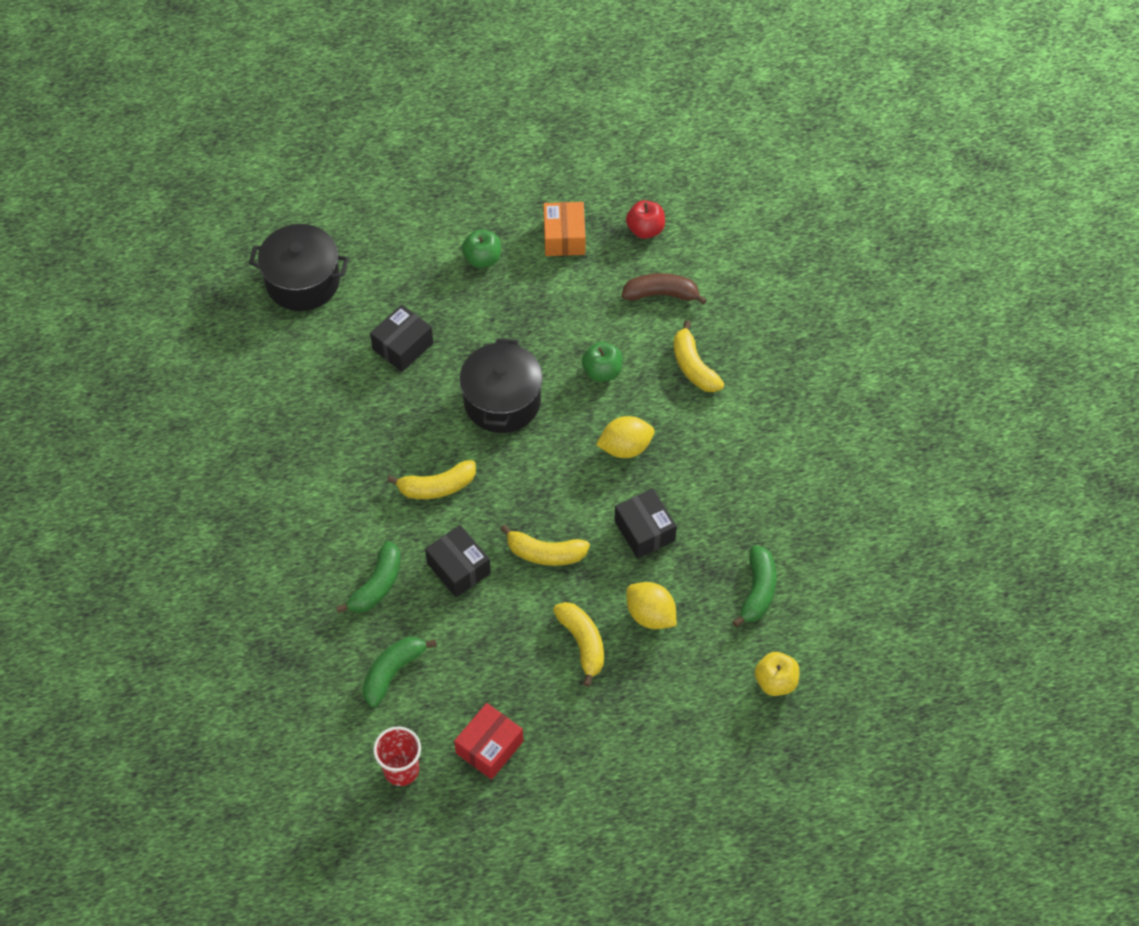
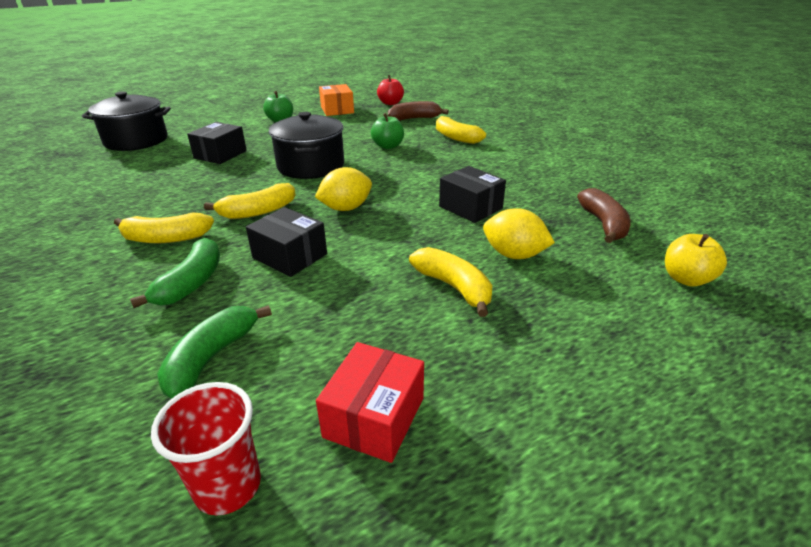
camera: 15 degrees left, 25 degrees down
yellow banana [500,524,590,566] -> yellow banana moved to [114,213,214,243]
yellow lemon [596,416,655,458] -> yellow lemon moved to [315,167,372,211]
green banana [733,545,776,627] -> brown banana [577,188,631,243]

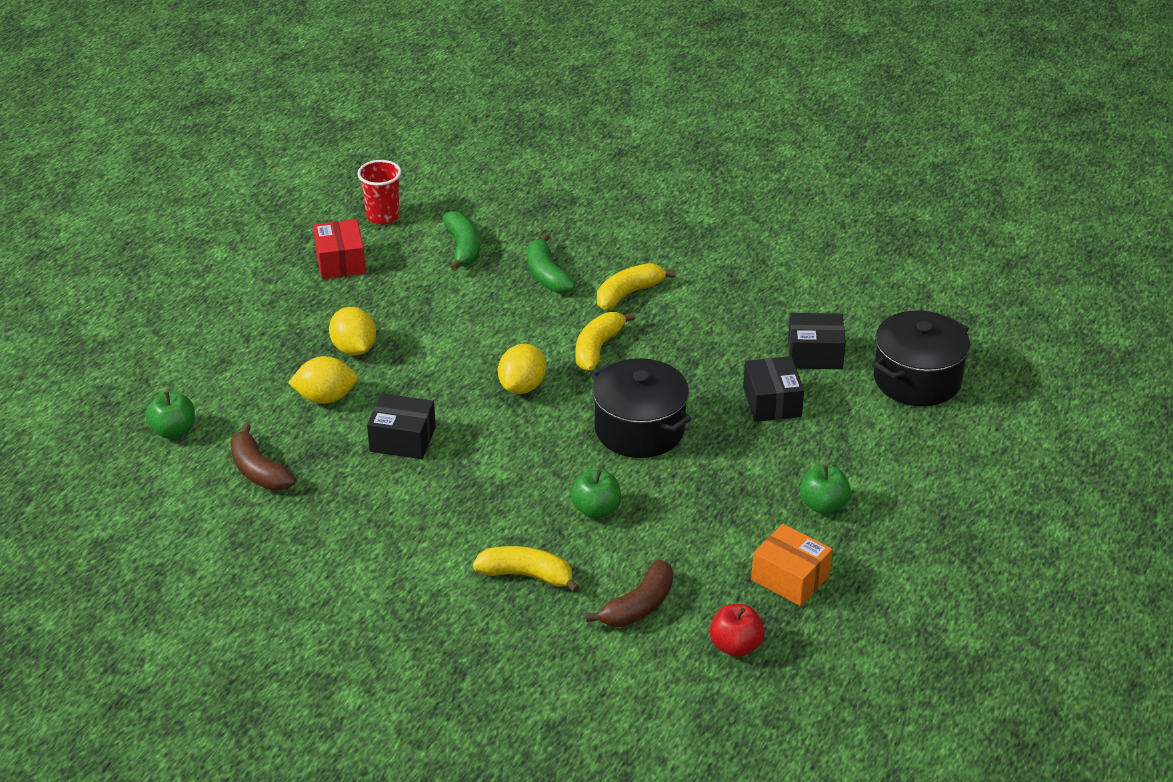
camera: 145 degrees right, 5 degrees up
black box [246,207,327,277] -> black box moved to [788,313,846,369]
yellow banana [409,247,492,317] -> yellow lemon [329,307,376,356]
yellow apple [665,234,727,287] -> green apple [146,391,195,439]

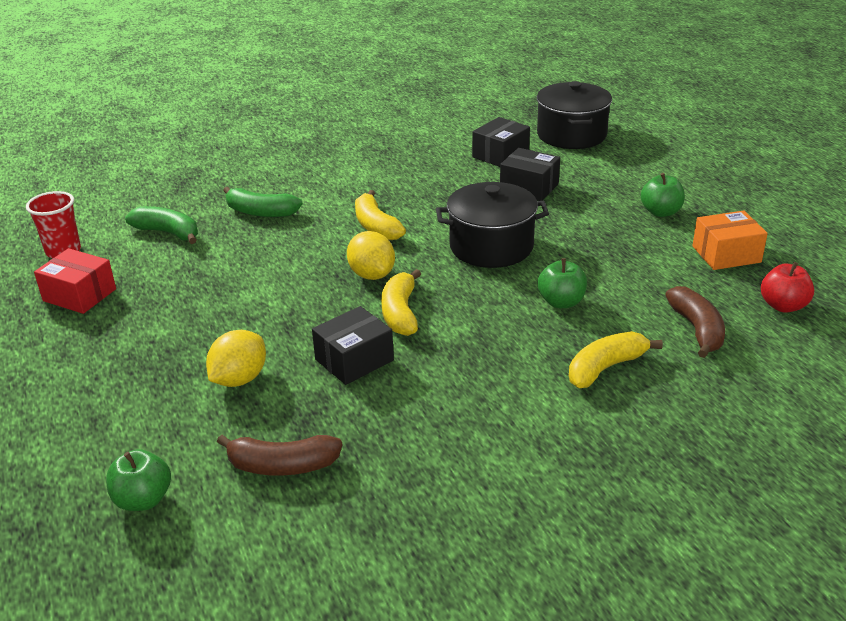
camera: 50 degrees left, 5 degrees down
yellow lemon [329,307,376,356] -> none
yellow banana [597,263,676,310] -> yellow banana moved to [381,269,421,336]

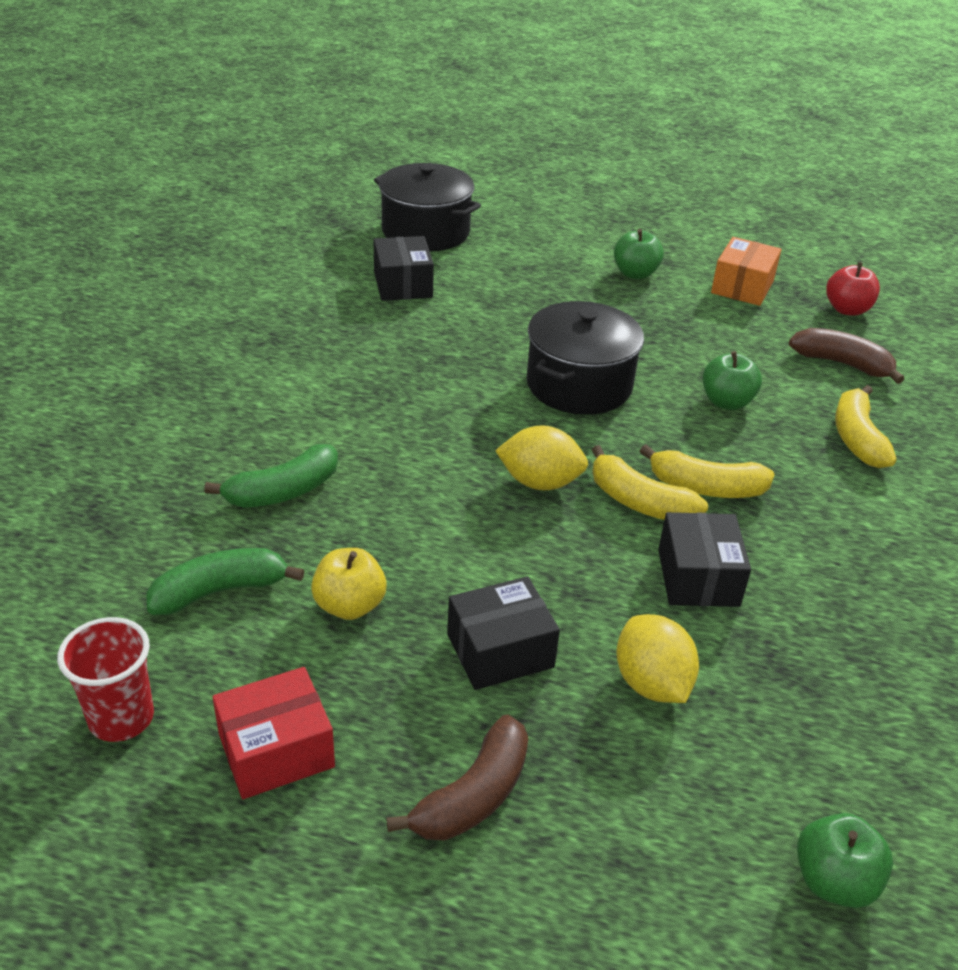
camera: 55 degrees left, 5 degrees up
brown banana [217,435,343,476] -> brown banana moved to [386,715,528,840]
yellow banana [355,190,406,240] -> yellow banana moved to [640,445,775,498]
black box [500,148,560,201] -> black box moved to [447,576,560,690]
none -> yellow apple [311,548,387,620]

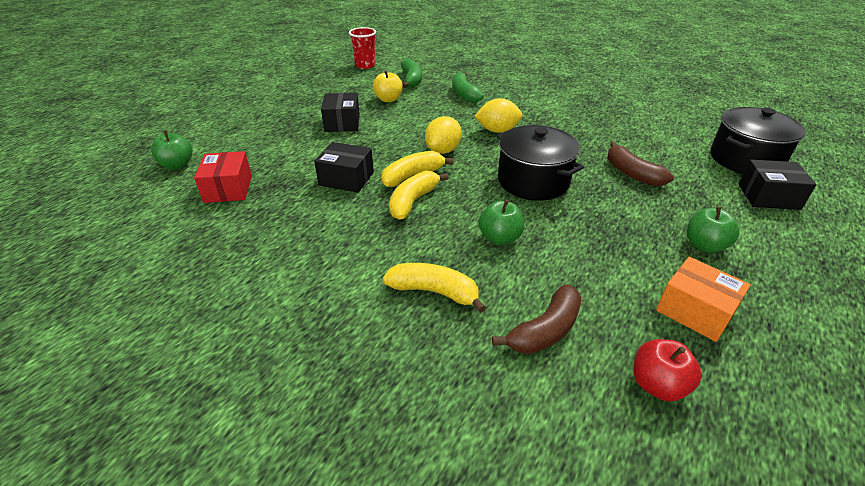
camera: 110 degrees right, 0 degrees up
red box [212,667,335,799] -> red box moved to [194,151,252,203]
black box [374,236,434,301] -> black box moved to [738,160,816,210]
brown banana [386,715,528,840] -> brown banana moved to [608,142,674,186]
yellow lemon [617,614,699,703] -> yellow lemon moved to [474,98,523,133]

